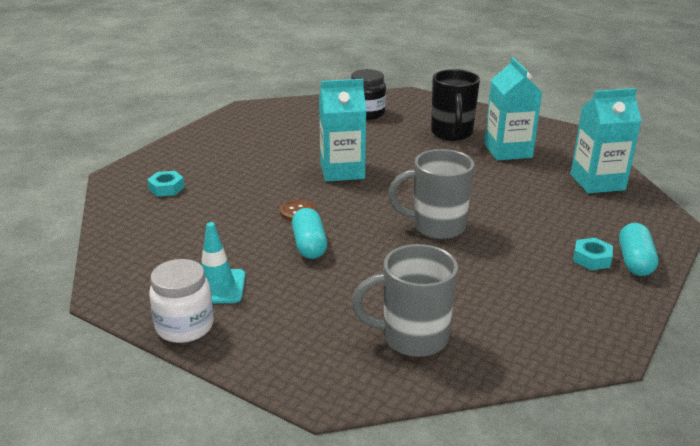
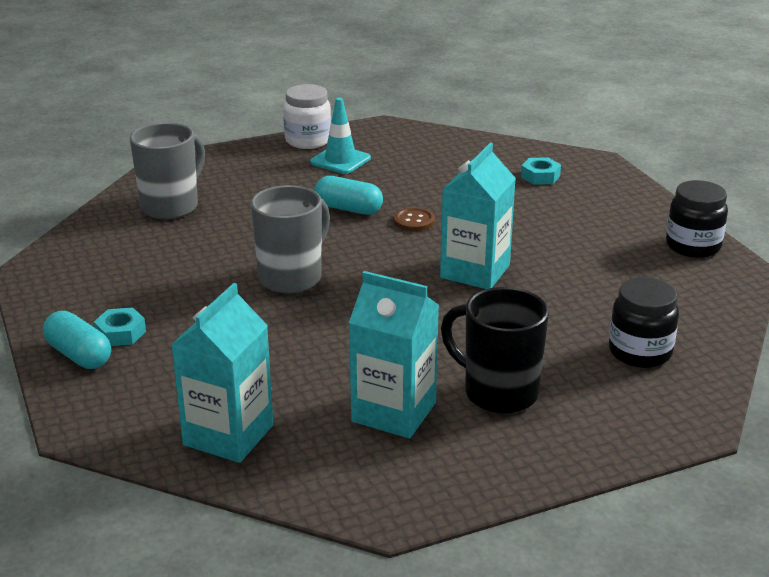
camera: 125 degrees right, 0 degrees up
none -> black jar [666,180,728,258]

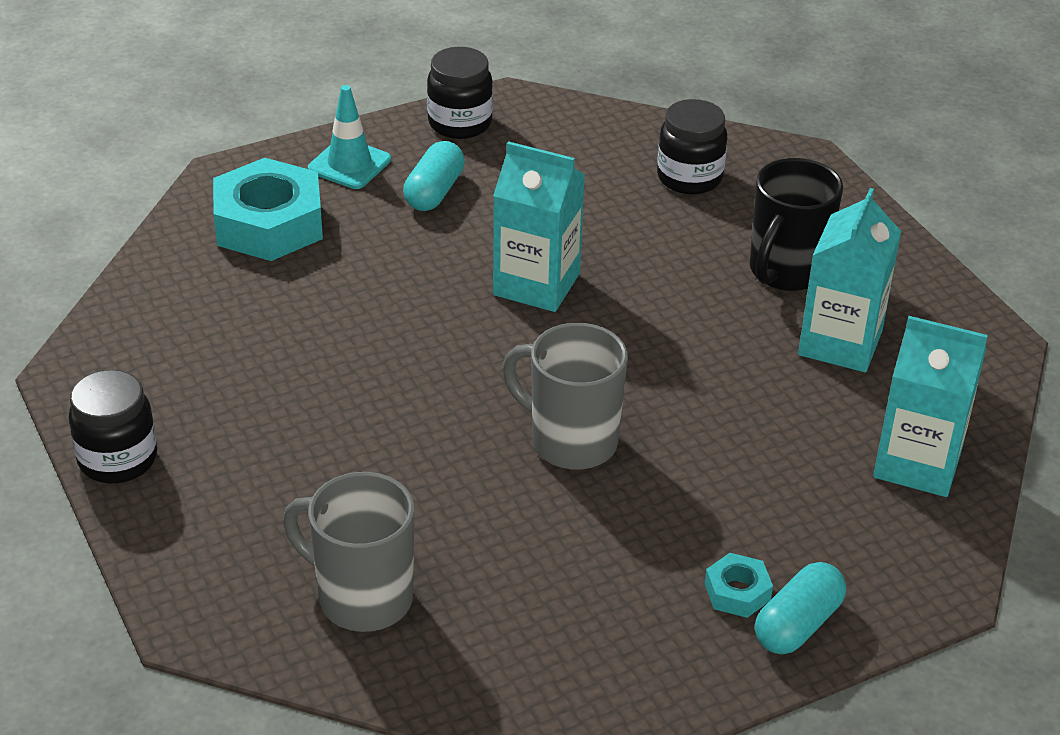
camera: 95 degrees left, 10 degrees up
white jar [283,84,331,149] -> black jar [68,370,157,483]
turquoise traffic cone [310,98,371,174] -> turquoise traffic cone moved to [308,85,391,189]
turquoise capsule [315,176,383,215] -> turquoise capsule moved to [403,141,465,211]
brown button [394,207,435,231] -> none
turquoise nut [521,157,561,185] -> turquoise nut [213,158,323,261], size x2.17

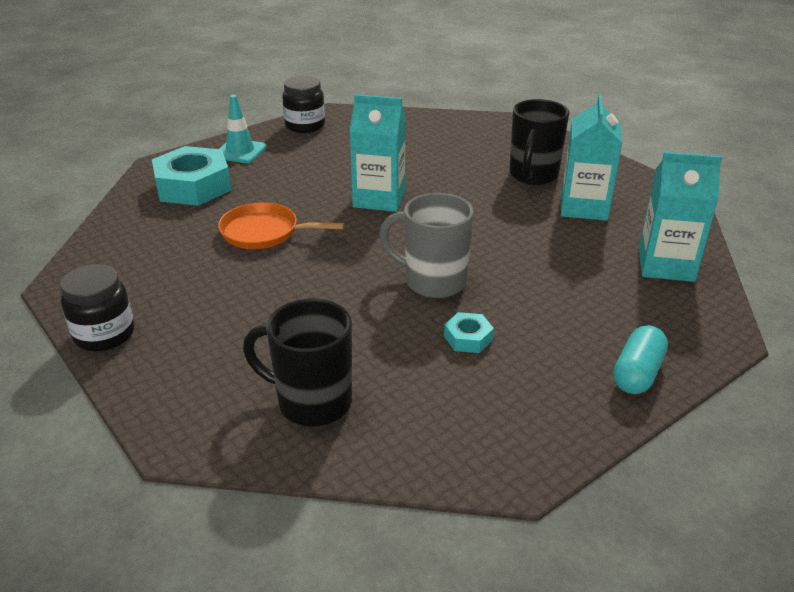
camera: 10 degrees left, 5 degrees down
grey mug [283,472,414,632] -> black mug [243,299,352,426]
turquoise capsule [403,141,465,211] -> none
black jar [657,99,727,195] -> none
turquoise nut [705,553,773,618] -> turquoise nut moved to [444,312,494,353]
none -> orange pan [218,202,345,249]

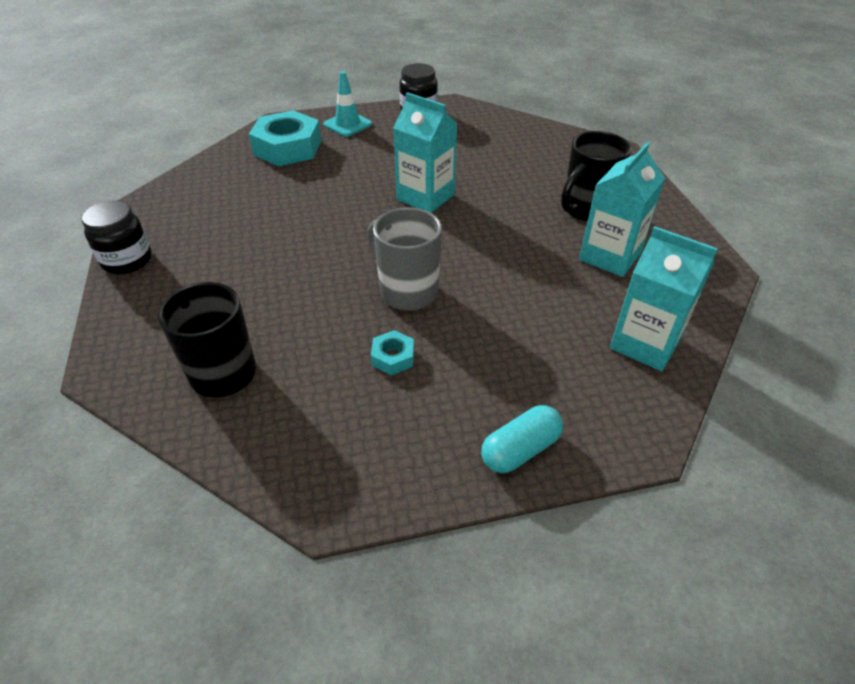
camera: 25 degrees right, 10 degrees up
orange pan [218,202,345,249] -> none

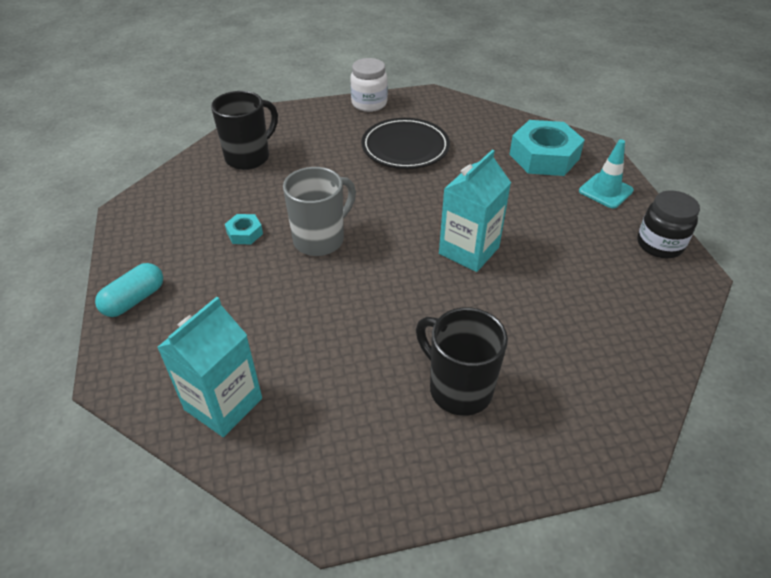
camera: 90 degrees right, 0 degrees up
black jar [81,200,152,274] -> white jar [350,58,388,112]
turquoise capsule [481,405,563,473] -> turquoise capsule turned 75 degrees clockwise [95,263,163,317]
turquoise carton [579,142,665,277] -> none
none -> black plate [361,118,450,169]

